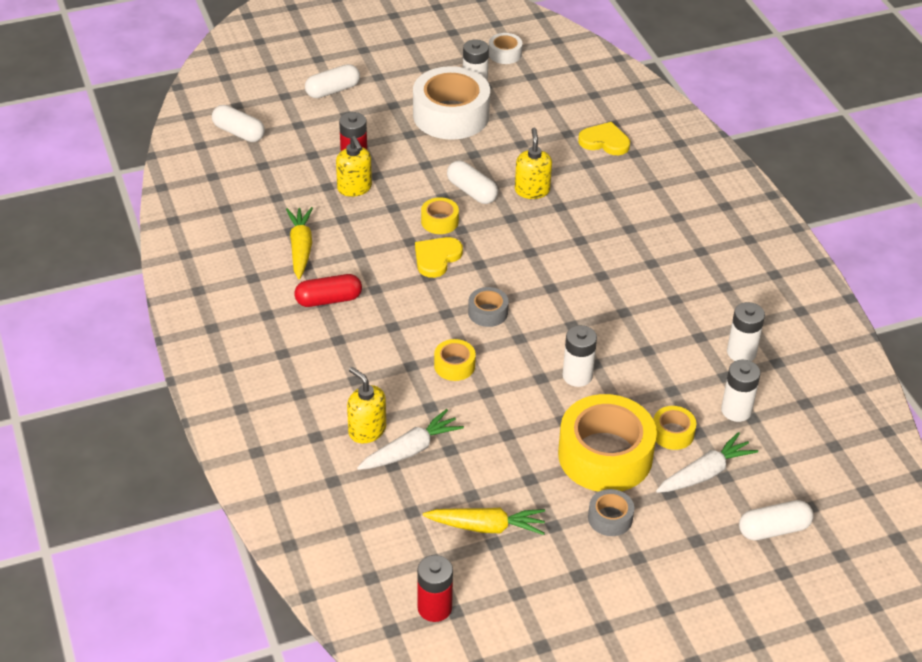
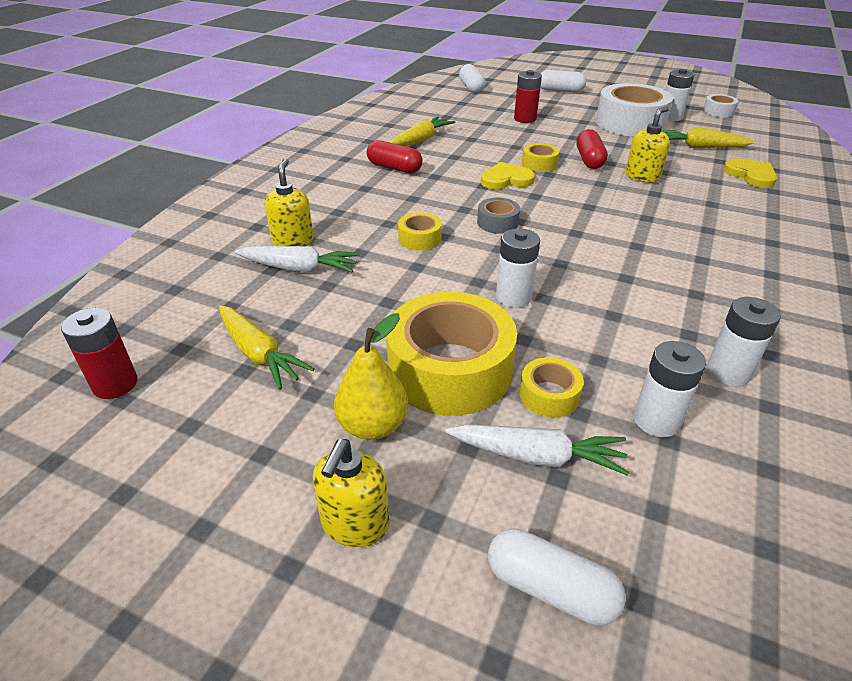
camera: 45 degrees right, 5 degrees down
yellow soap dispenser [336,136,372,197] -> yellow soap dispenser moved to [313,439,389,547]
white capsule [447,161,498,204] -> red capsule [576,129,608,169]
grey tape [588,489,634,536] -> yellow pear [334,313,408,440]
none -> yellow carrot [661,128,754,148]

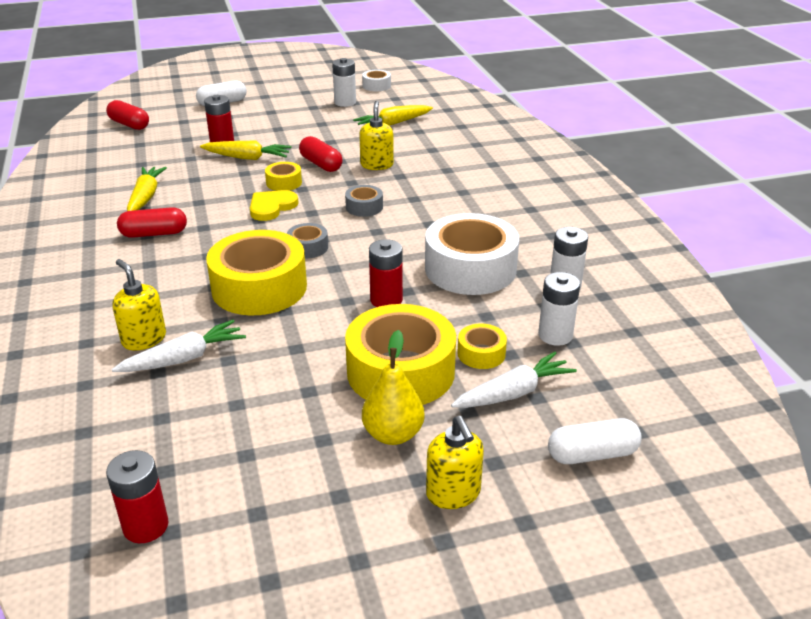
camera: 40 degrees left, 5 degrees down
yellow carrot [219,305,314,390] -> yellow carrot moved to [200,141,292,160]
yellow tape [398,212,442,251] -> yellow tape [206,230,307,315], size x2.19
white capsule [459,64,485,93] -> red capsule [106,100,149,130]
white battery [496,228,540,308] -> red battery [369,239,403,307]
white tape [596,83,673,137] -> white tape moved to [425,213,519,295]
yellow heart [723,158,777,188] -> none
none -> grey tape [345,185,383,217]

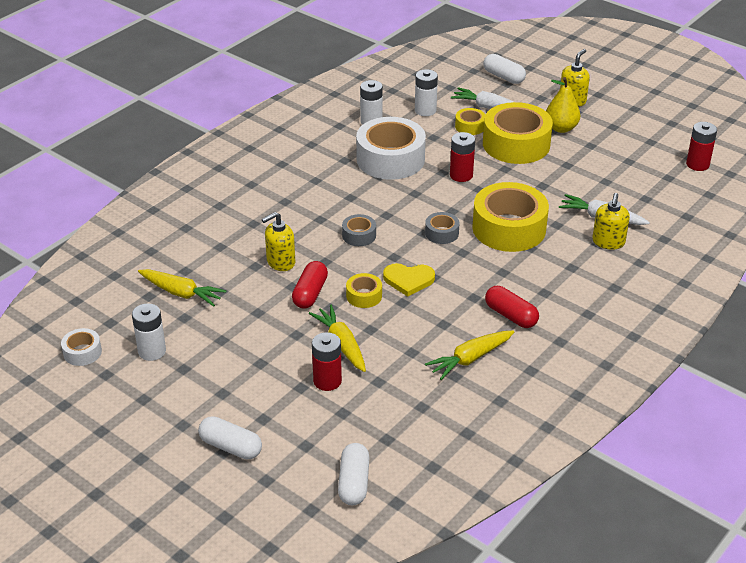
camera: 125 degrees left, 5 degrees up
red capsule [106,100,149,130] -> white capsule [338,443,369,505]

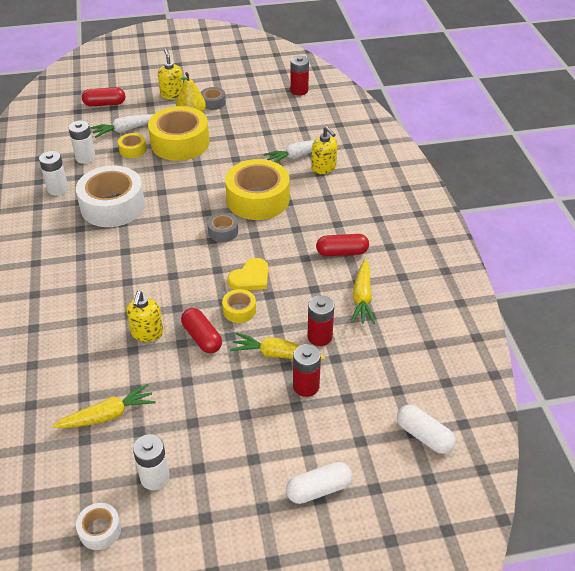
camera: 50 degrees left, 5 degrees up
grey tape [342,214,376,246] -> grey tape moved to [200,87,226,110]
red battery [450,132,475,182] -> red battery moved to [307,295,334,346]
white capsule [483,54,526,84] -> red capsule [82,87,125,106]

